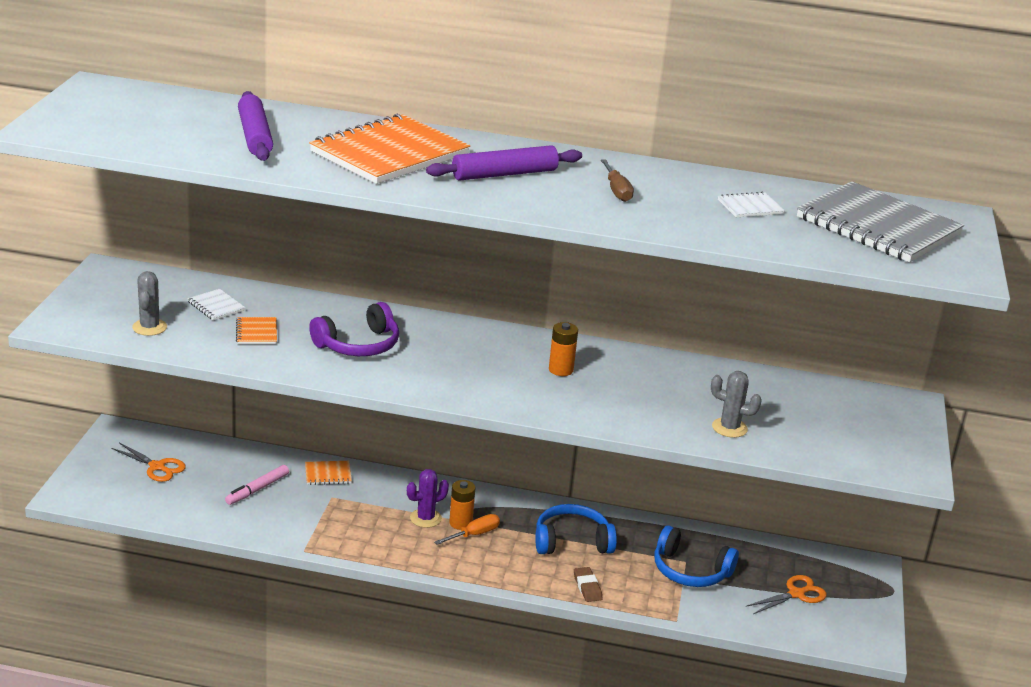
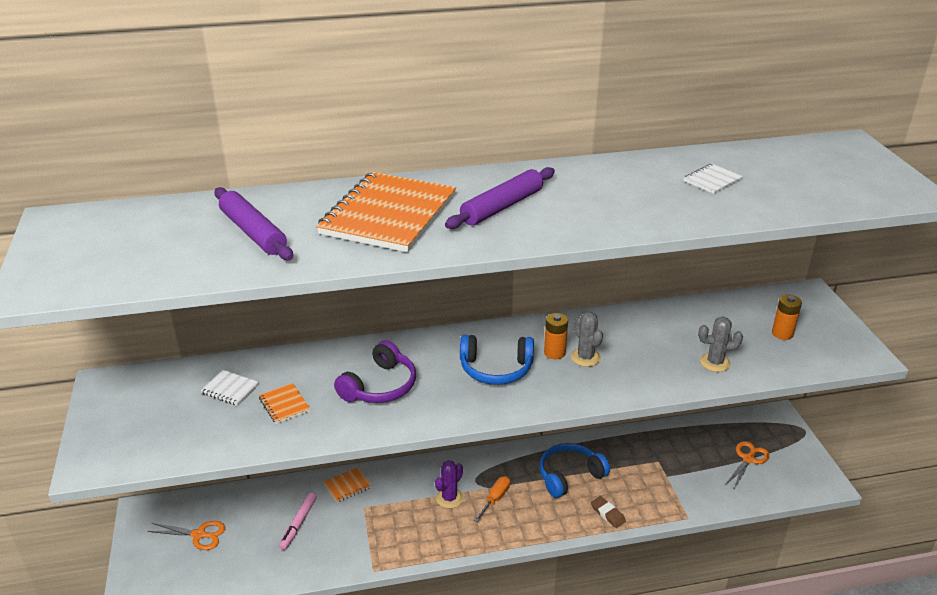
camera: 20 degrees left, 5 degrees up
grey cactus [132,271,167,336] -> grey cactus moved to [571,312,603,367]
orange battery [449,480,475,530] -> orange battery moved to [772,295,802,340]
brown screwdriver [601,159,634,202] -> none
blue headphones [654,525,739,587] -> blue headphones moved to [460,335,534,385]
grey notebook [797,181,964,263] -> none

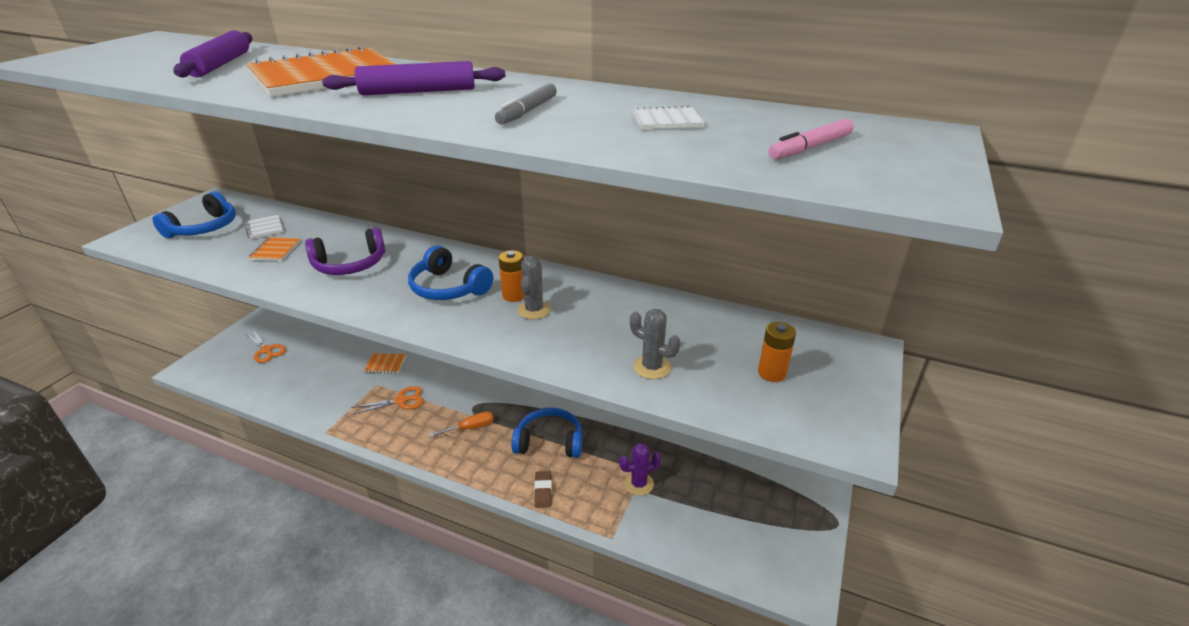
camera: 35 degrees right, 0 degrees up
pink marker [279,493,317,550] -> pink marker moved to [769,118,854,159]
purple cactus [435,460,463,508] -> purple cactus moved to [619,443,661,496]
orange scissors [726,441,770,488] -> orange scissors moved to [351,386,424,414]
none -> blue headphones [152,192,236,238]
none -> grey marker [495,83,557,125]

